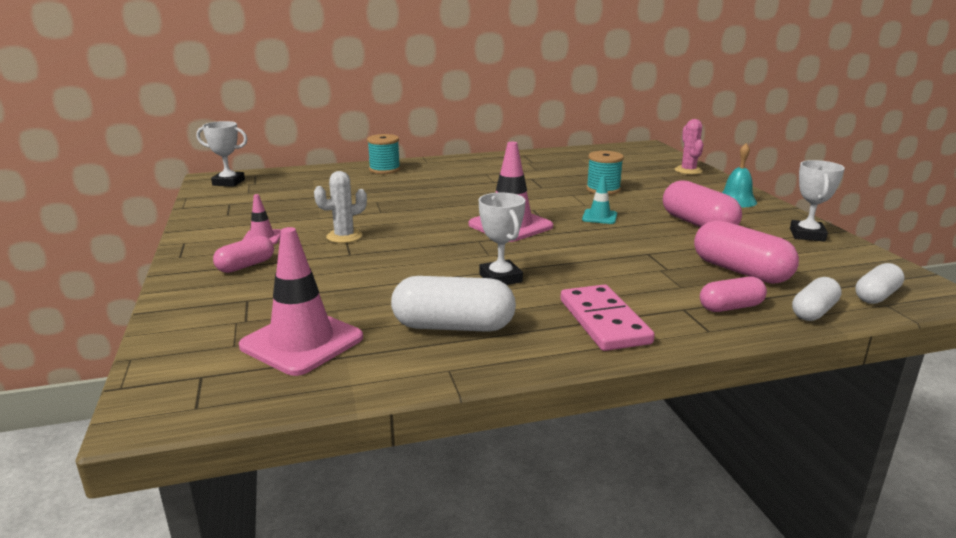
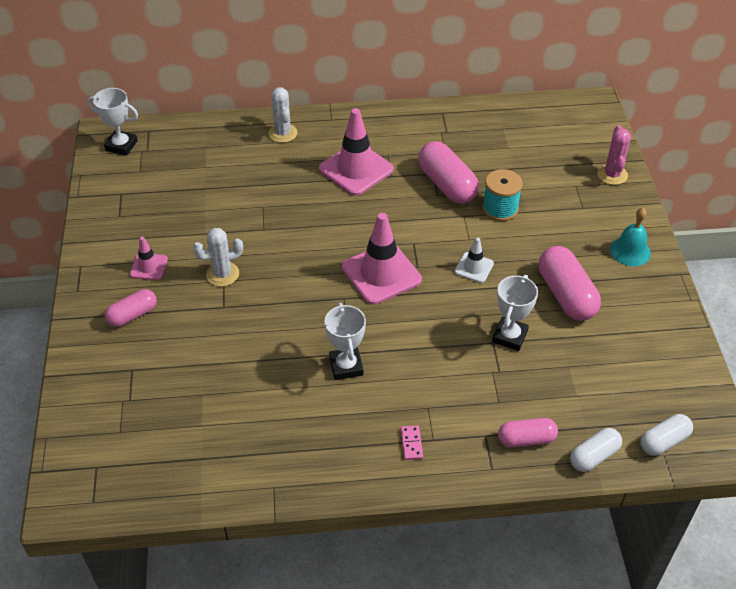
camera: 10 degrees right, 25 degrees up
pink traffic cone [239,227,363,376] -> pink traffic cone moved to [319,108,394,196]
turquoise spool [367,134,400,174] -> white cactus [268,87,298,143]
white capsule [391,276,516,332] -> none
pink domino [561,284,655,351] -> pink domino [401,425,423,460], size x0.42
turquoise traffic cone [582,176,617,224] -> white traffic cone [455,237,494,283]
pink capsule [694,220,799,284] -> pink capsule moved to [418,141,479,204]
white trophy [790,160,845,242] -> white trophy moved to [492,275,538,351]

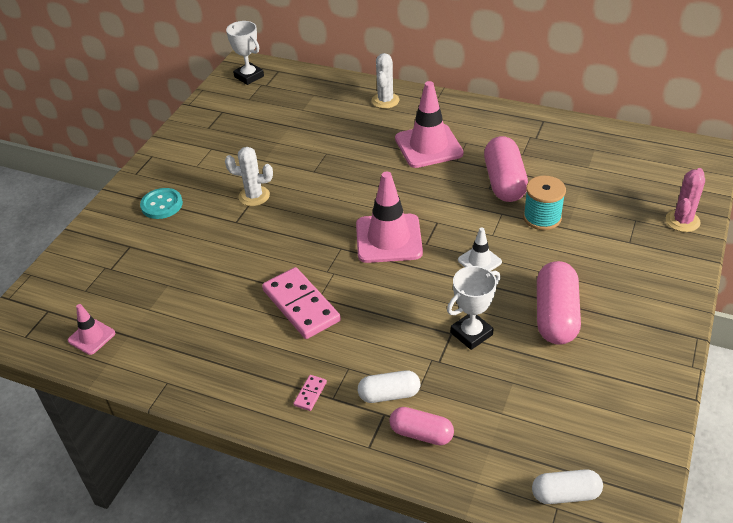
camera: 30 degrees right, 5 degrees down
pink capsule [105,289,157,327] -> turquoise button [140,188,183,219]
pink traffic cone [130,237,168,280] -> pink traffic cone moved to [68,304,115,355]
white trophy [325,303,366,380] -> pink domino [262,267,341,339]
white capsule [570,428,622,472] -> white capsule moved to [358,370,420,403]
turquoise bell [610,208,651,266] -> none

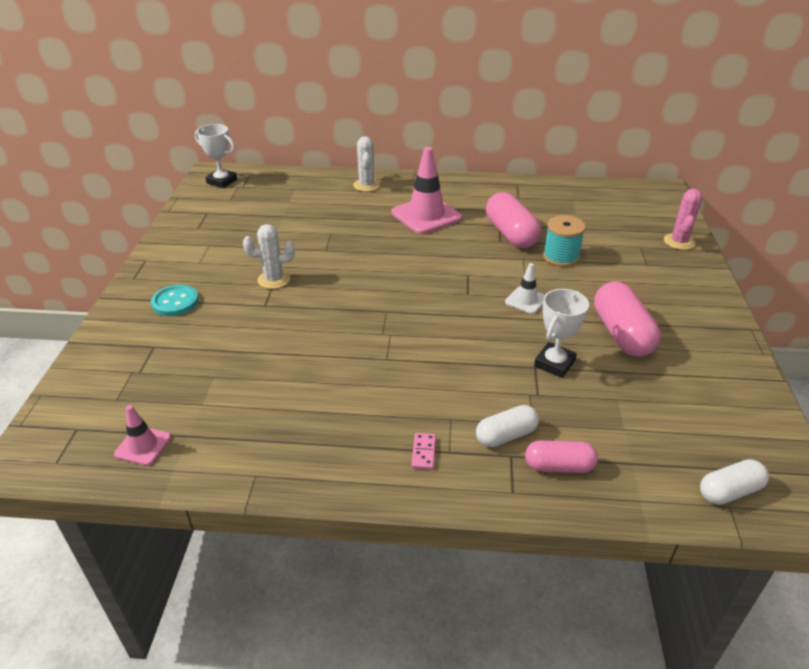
camera: 20 degrees left, 5 degrees down
pink domino [262,267,341,339] -> none
pink traffic cone [356,171,423,263] -> none

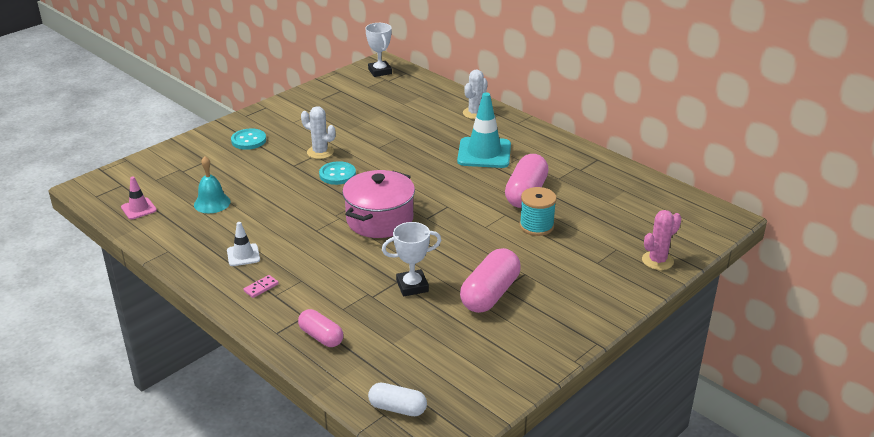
camera: 40 degrees right, 5 degrees down
pink traffic cone [392,147,462,234] -> turquoise traffic cone [457,92,511,168]
white capsule [476,405,539,447] -> none
white traffic cone [505,263,545,314] -> white traffic cone moved to [227,222,260,266]
none -> turquoise bell [194,156,231,213]
none -> turquoise button [319,161,356,185]
none -> pink pot [342,170,415,238]

